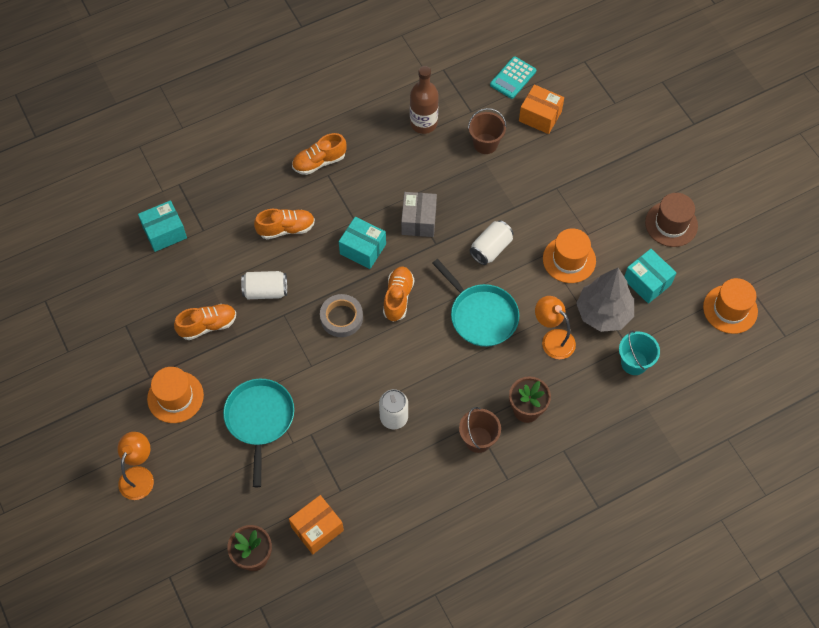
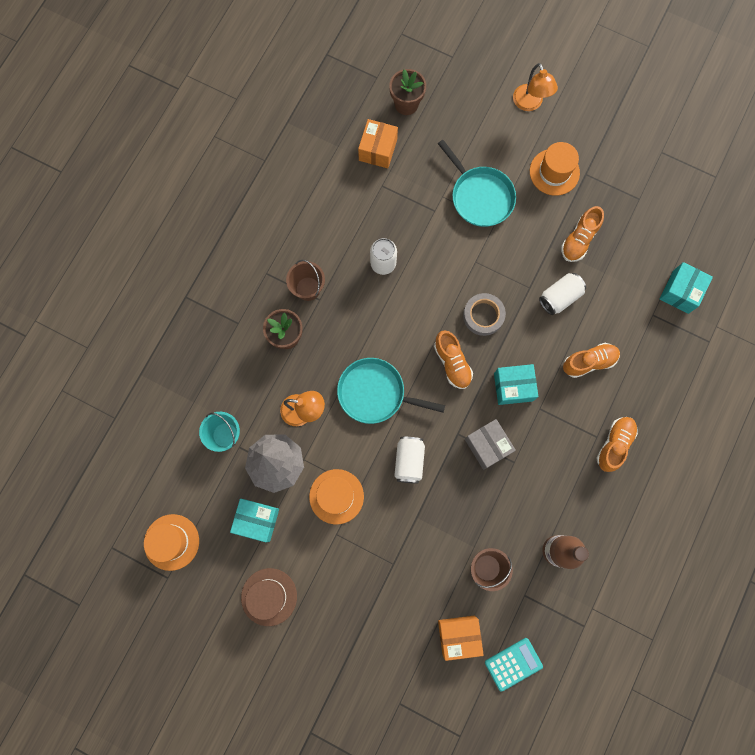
camera: 145 degrees right, 15 degrees up
orange shoe [254,209,315,239] -> orange shoe turned 150 degrees counterclockwise [563,343,620,378]
turquoise calculator [490,56,536,99] -> turquoise calculator turned 60 degrees clockwise [485,638,543,692]

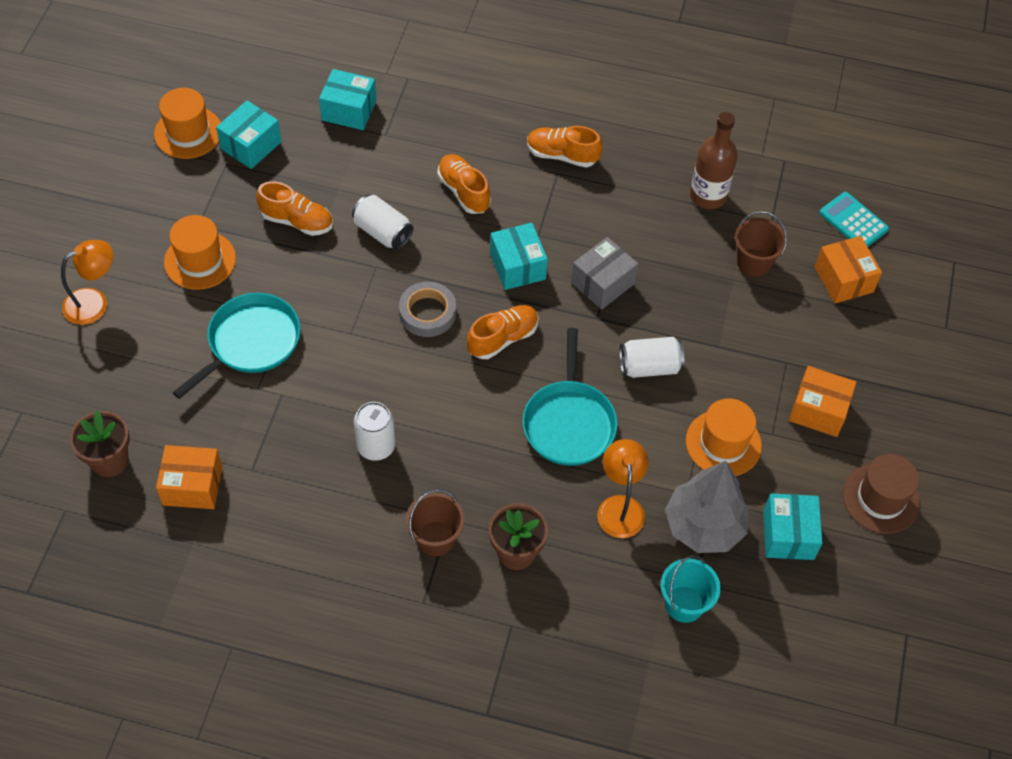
camera: 105 degrees left, 20 degrees down
orange hat [144,514,199,571] -> orange hat moved to [154,88,221,159]
none -> turquoise box [216,100,281,169]
none -> orange box [789,366,856,437]

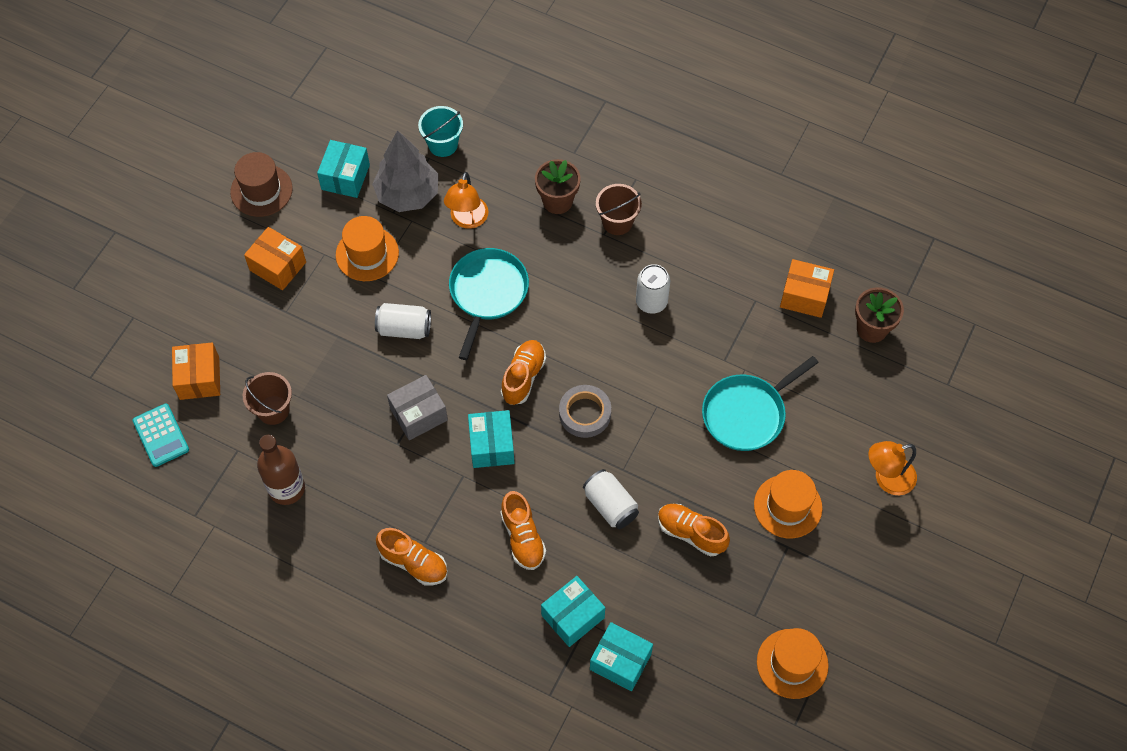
camera: 165 degrees left, 5 degrees up
turquoise box [216,100,281,169] -> turquoise box moved to [541,576,605,647]
orange shoe [467,305,539,359] -> orange shoe turned 135 degrees clockwise [501,340,546,405]

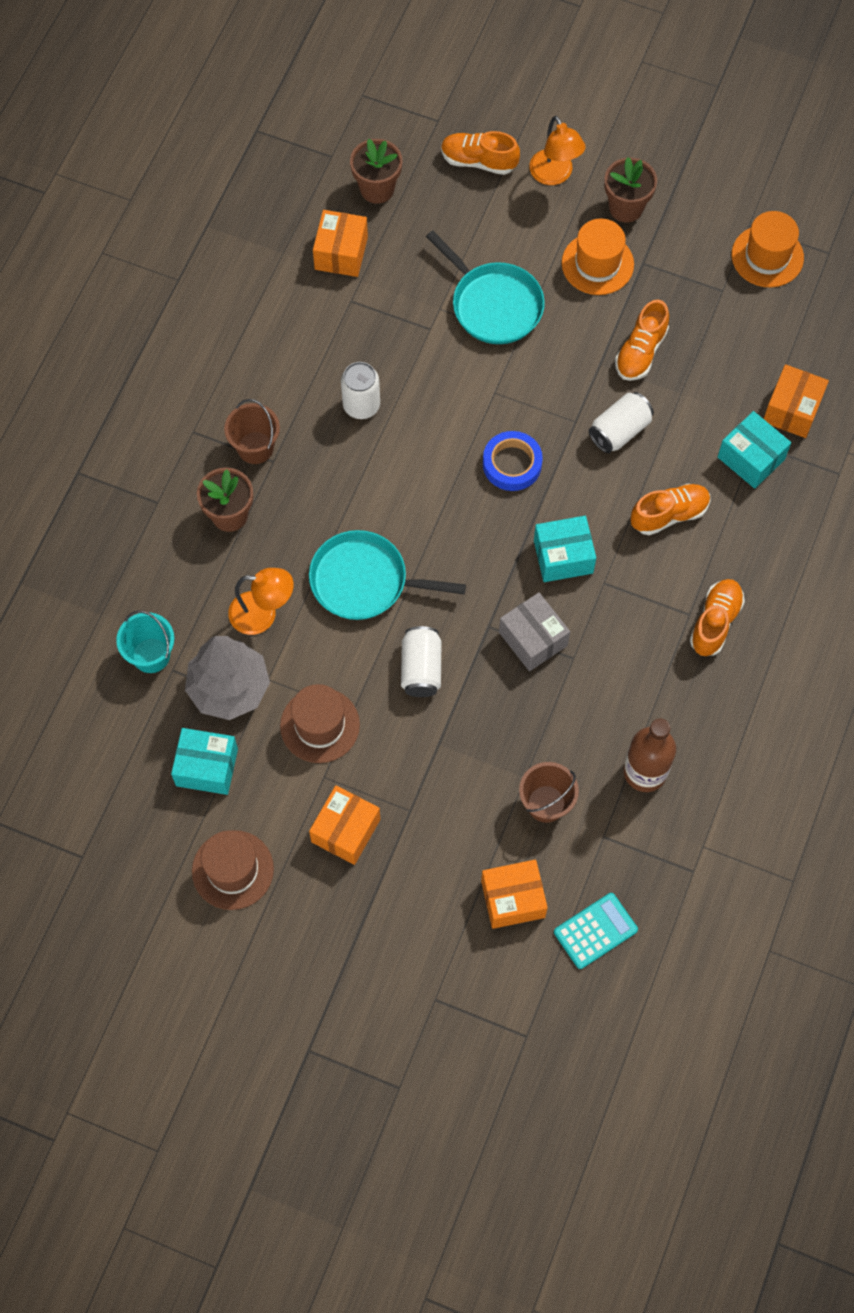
camera: 95 degrees left, 5 degrees up
orange hat [336,216,399,281] -> brown hat [280,684,360,763]
orange shoe [501,340,546,405] -> orange shoe moved to [441,131,520,175]
grey tape [559,385,611,438] -> blue tape [483,431,543,491]
turquoise box [590,622,653,691] -> orange box [764,364,829,438]
none -> brown flower pot [604,157,657,222]

